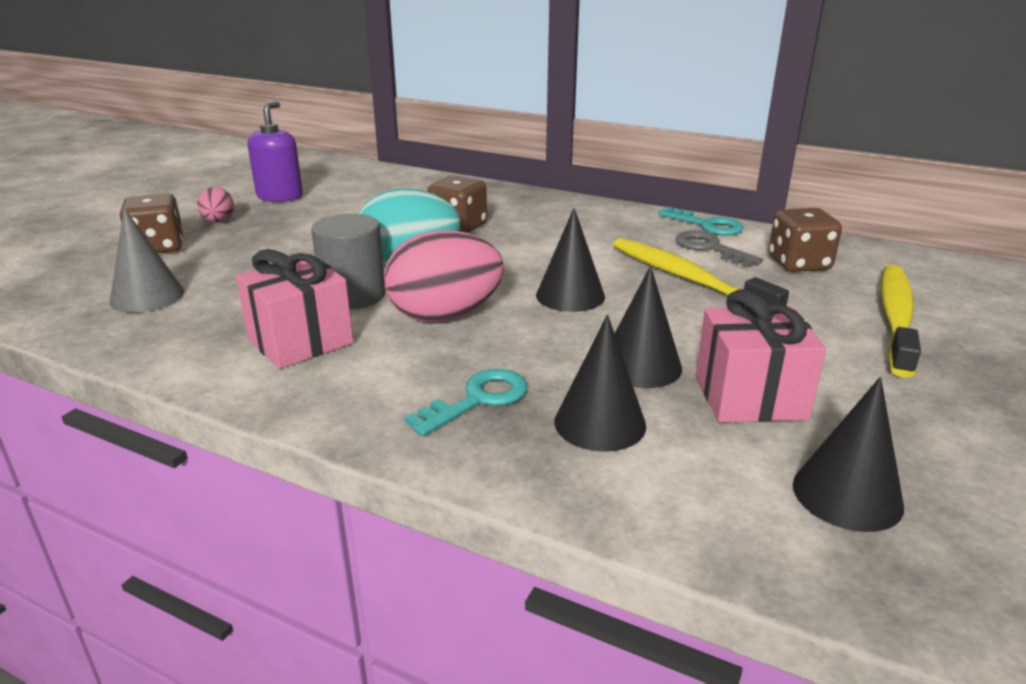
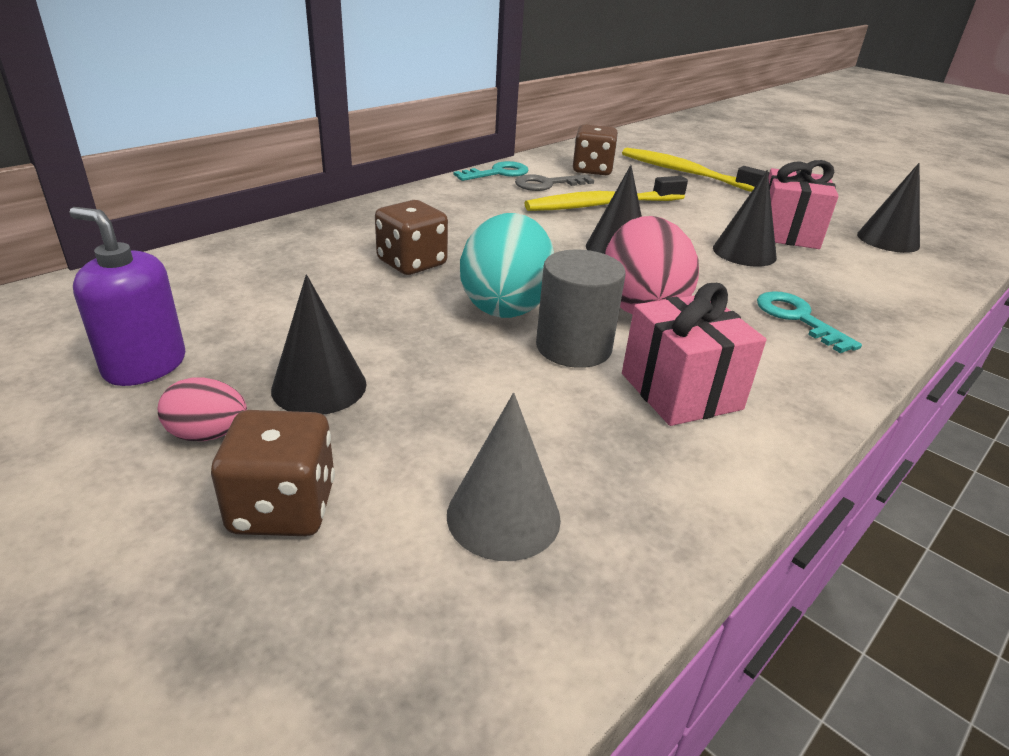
camera: 75 degrees left, 5 degrees up
black cone [554,315,646,452] -> black cone moved to [271,275,367,415]

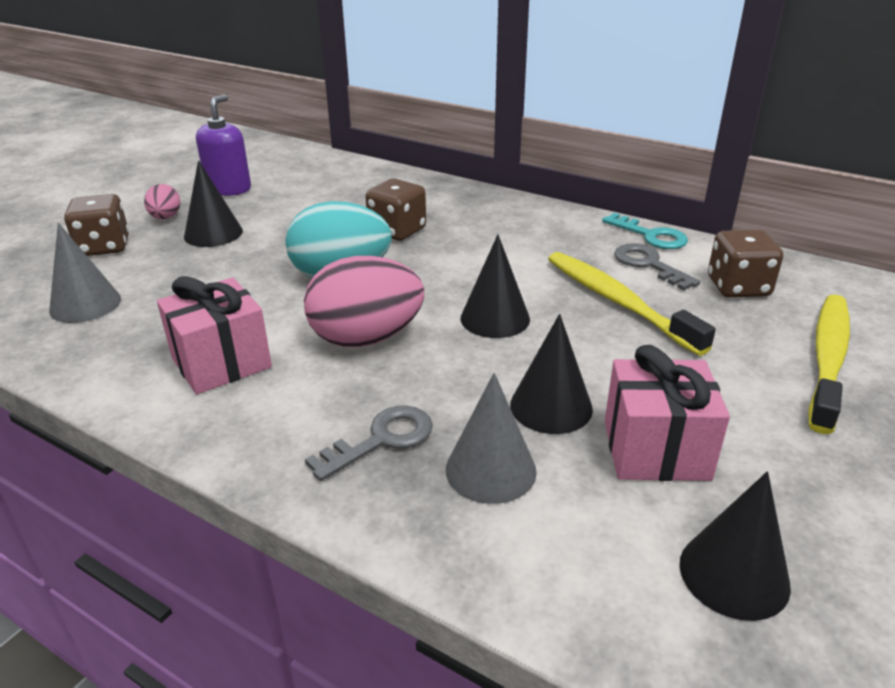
camera: 80 degrees right, 0 degrees up
grey cylinder [536,250,625,368] -> none
turquoise key [757,291,862,353] -> grey key [305,405,433,481]
none -> grey cone [446,373,537,504]

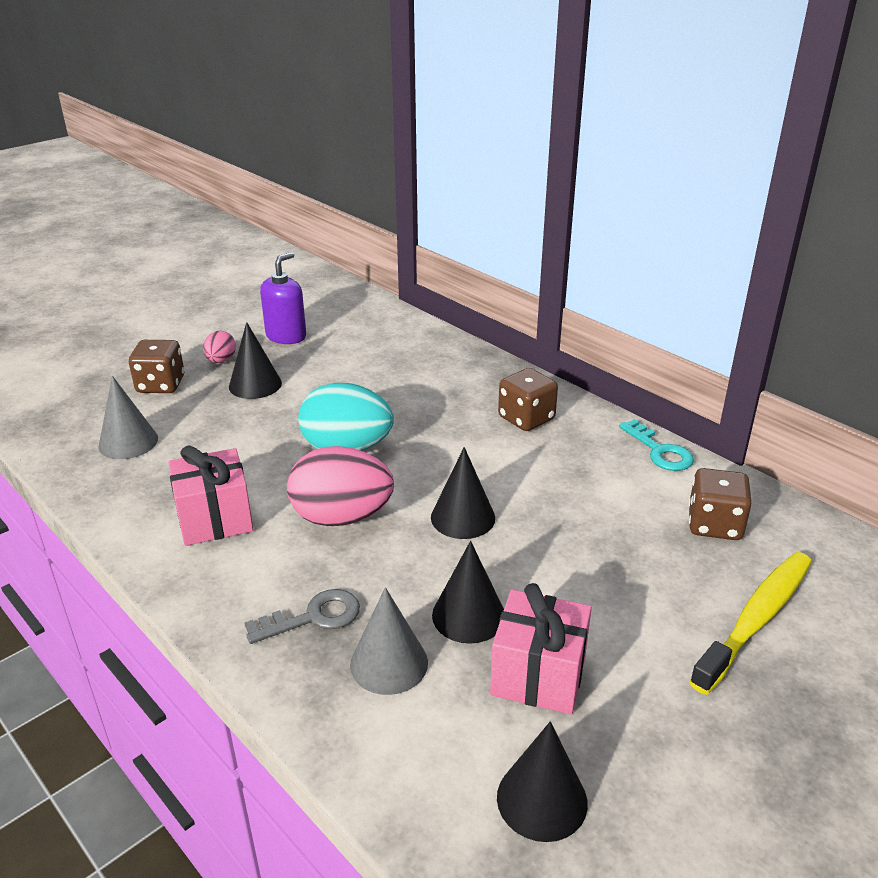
camera: 15 degrees right, 0 degrees up
brown dice [365,179,426,241] -> brown dice moved to [498,368,558,431]
yellow toothbrush [548,252,716,356] -> none
grey key [614,243,701,291] -> none

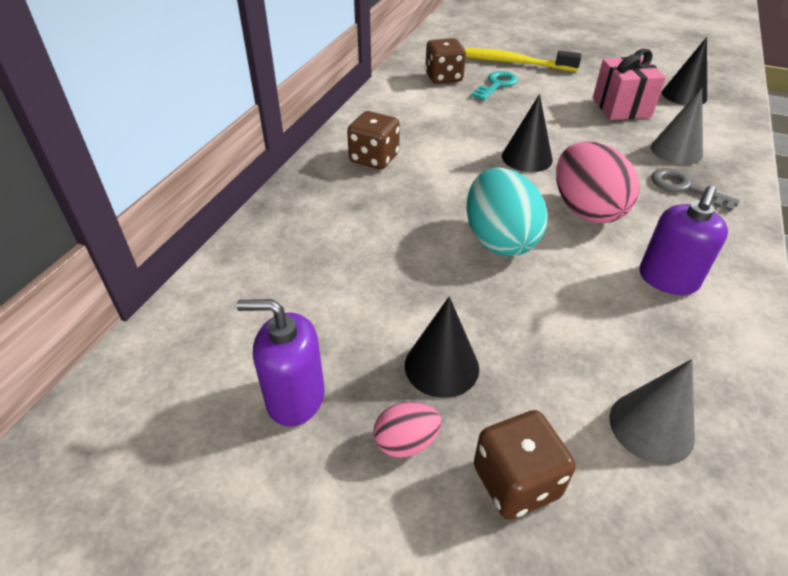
camera: 115 degrees left, 10 degrees up
pink gift [168,445,253,546] -> purple soap dispenser [639,186,728,295]
black cone [432,541,504,644] -> none
turquoise key [619,419,694,471] -> turquoise key moved to [471,71,518,100]

